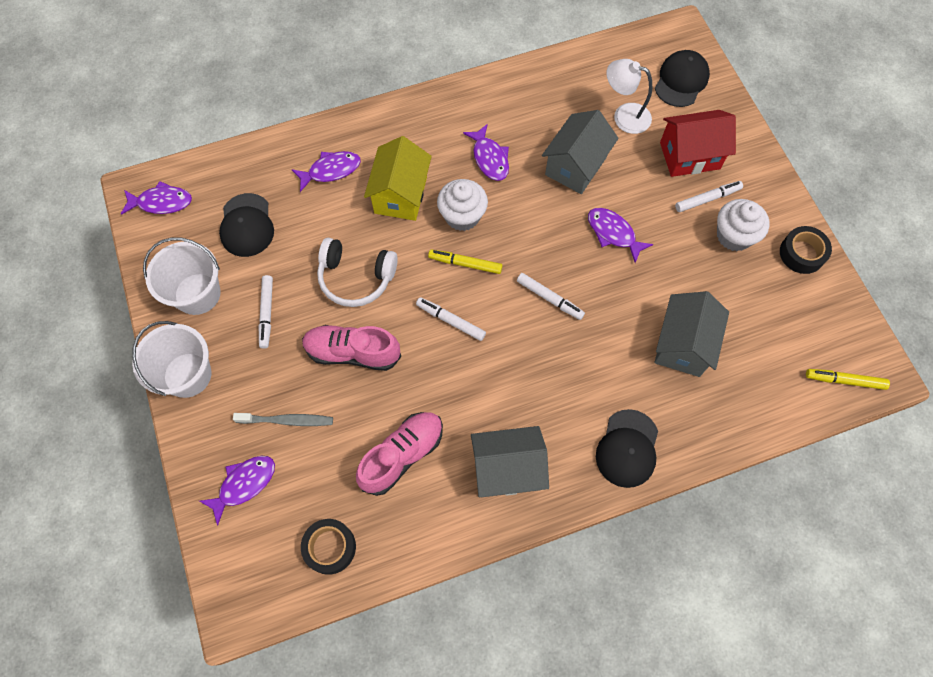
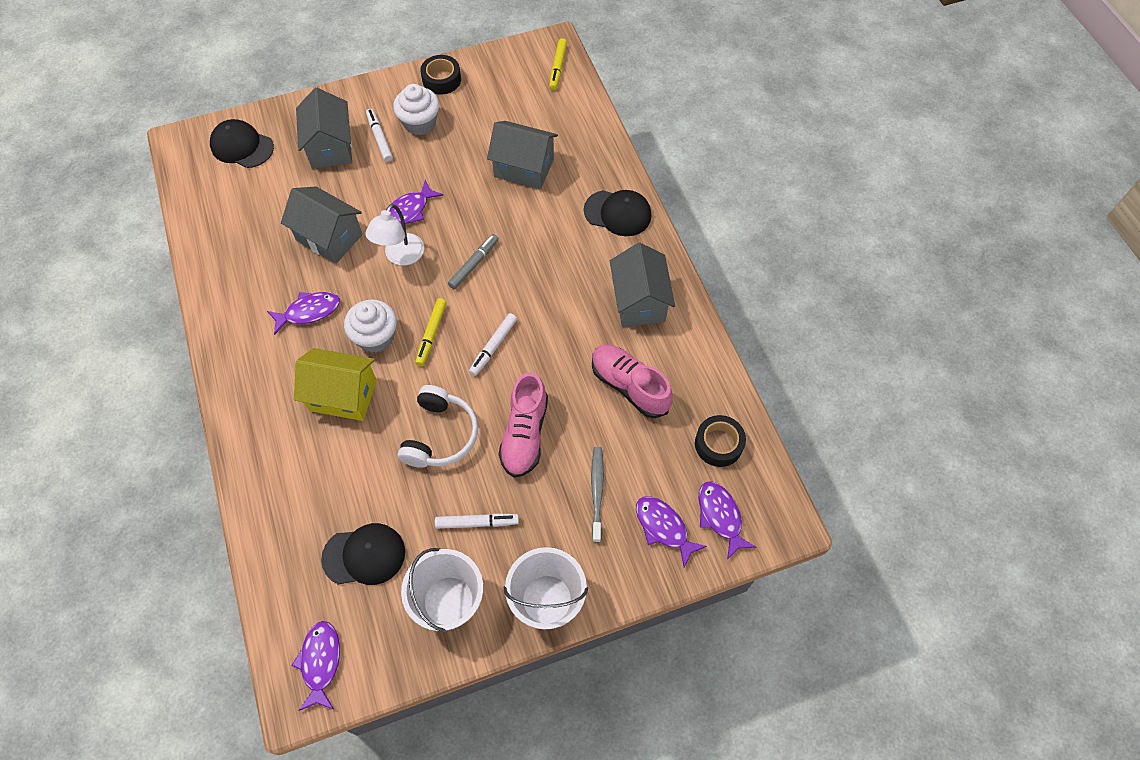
camera: 90 degrees left, 5 degrees down
purple fish [291,151,361,192] -> purple fish moved to [698,481,756,560]
white marker [517,273,585,320] -> grey marker [448,234,499,289]
white lamp [607,59,652,134] -> white lamp moved to [365,204,424,266]
red house [660,110,736,177] -> grey house [296,87,352,169]

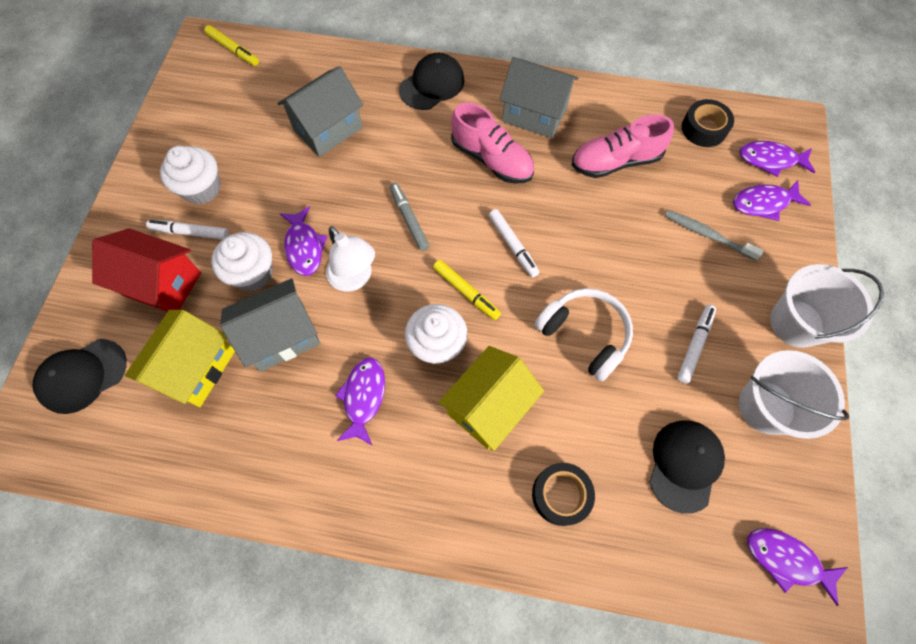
camera: 60 degrees left, 5 degrees up
grey house [296,87,352,169] -> red house [92,228,201,312]
black tape [420,55,461,94] -> black tape moved to [532,463,595,526]
pink shoe [499,372,548,478] -> pink shoe moved to [451,102,534,184]
none -> yellow house [125,310,235,407]
none -> white cupcake [211,232,273,292]

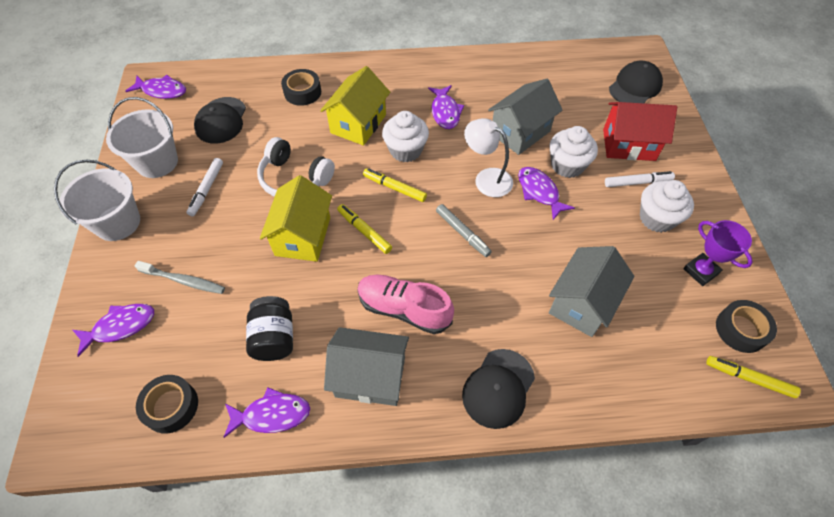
camera: 165 degrees right, 10 degrees down
yellow house [125,310,235,407] -> yellow house moved to [260,175,332,262]
white marker [489,209,540,278] -> yellow marker [337,204,392,254]
pink shoe [572,114,674,178] -> black jar [246,296,293,361]
purple fish [739,141,815,177] -> purple fish moved to [223,387,310,438]
none -> purple trophy [683,220,753,286]
none -> black tape [716,300,777,353]

